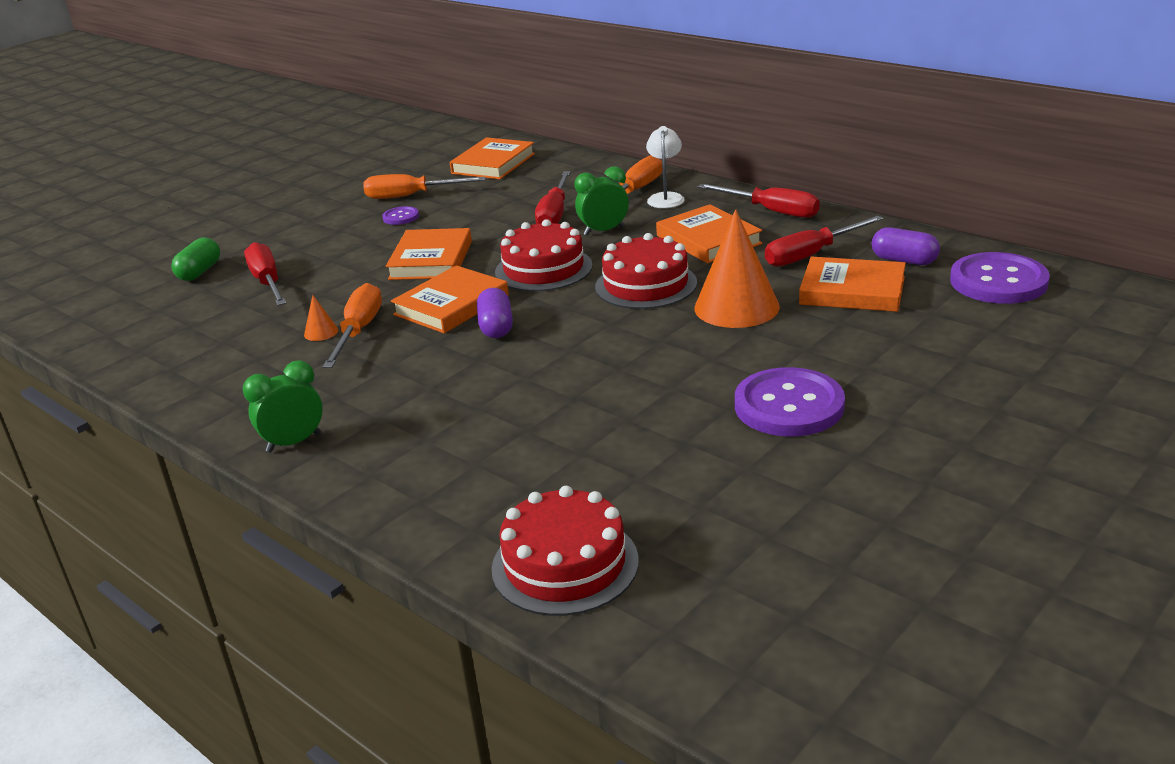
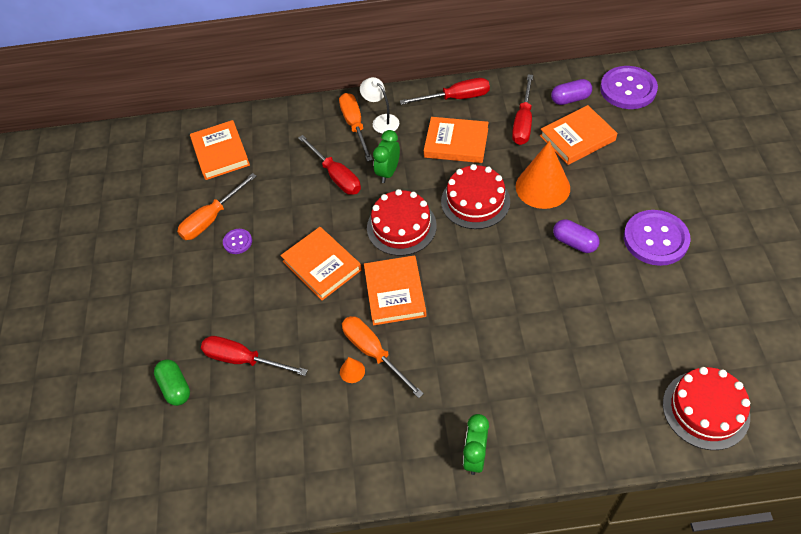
camera: 45 degrees left, 25 degrees up
purple capsule [477,288,513,338] -> purple capsule moved to [553,219,600,253]

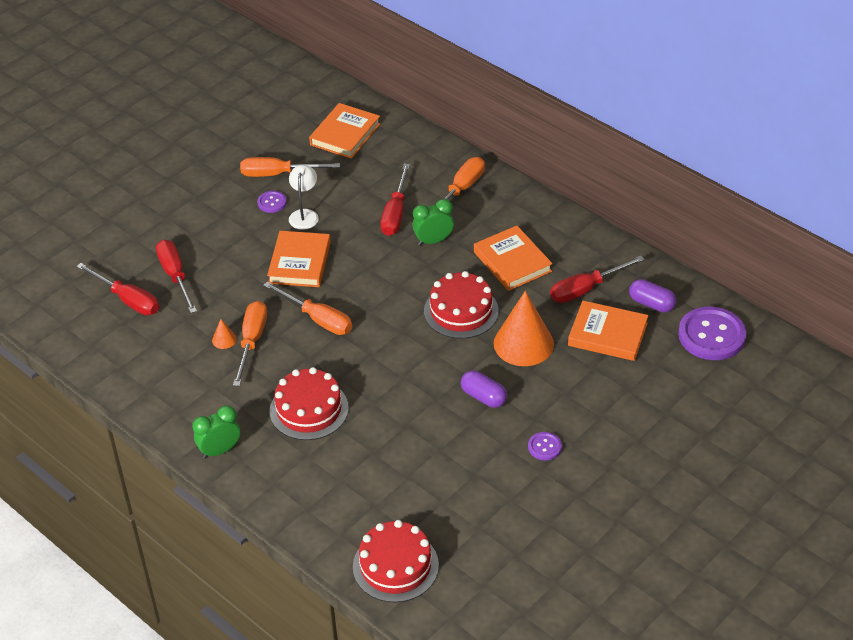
camera: 45 degrees right, 10 degrees down
green capsule [154,359,190,406] -> none
white lamp [360,77,399,134] -> white lamp moved to [289,165,319,230]
orange book [364,255,426,325] -> orange screwdriver [263,281,352,335]
red cake [367,189,437,256] -> red cake moved to [270,367,349,440]
red screwdriver [400,78,490,105] -> red screwdriver moved to [76,263,159,315]
purple capsule [553,219,600,253] -> purple capsule turned 45 degrees counterclockwise [461,370,507,408]
purple button [624,210,690,266] -> purple button [528,432,562,460], size x0.48

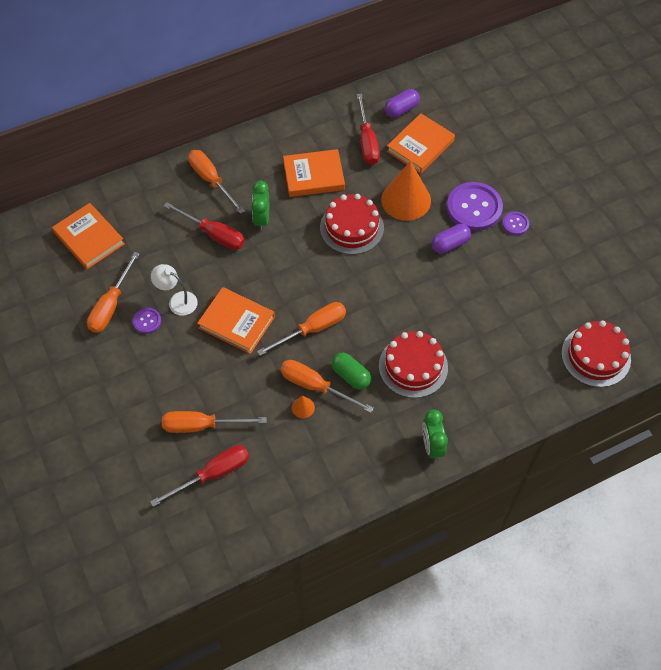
camera: 70 degrees left, 15 degrees up
red screwdriver [156,240,197,313] -> orange screwdriver [162,411,267,433]
purple button [678,307,746,360] -> purple button moved to [447,182,503,231]
none -> green capsule [331,352,371,390]

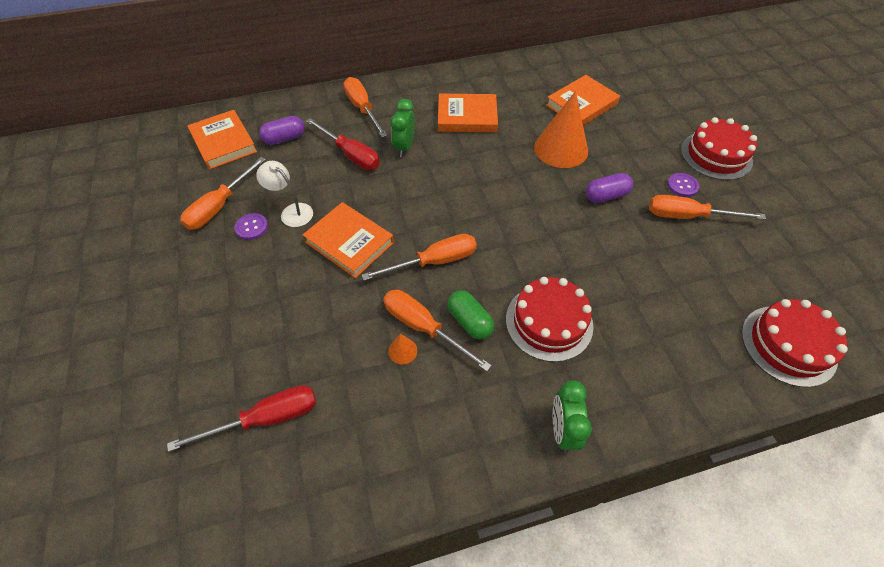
camera: 10 degrees right, 5 degrees down
orange screwdriver [162,411,267,433] -> orange screwdriver moved to [649,195,766,220]
red cake [320,194,384,255] -> red cake moved to [681,117,757,180]
red screwdriver [357,93,380,165] -> none
purple capsule [385,89,420,118] -> purple capsule moved to [259,116,305,145]
purple button [447,182,503,231] -> none

